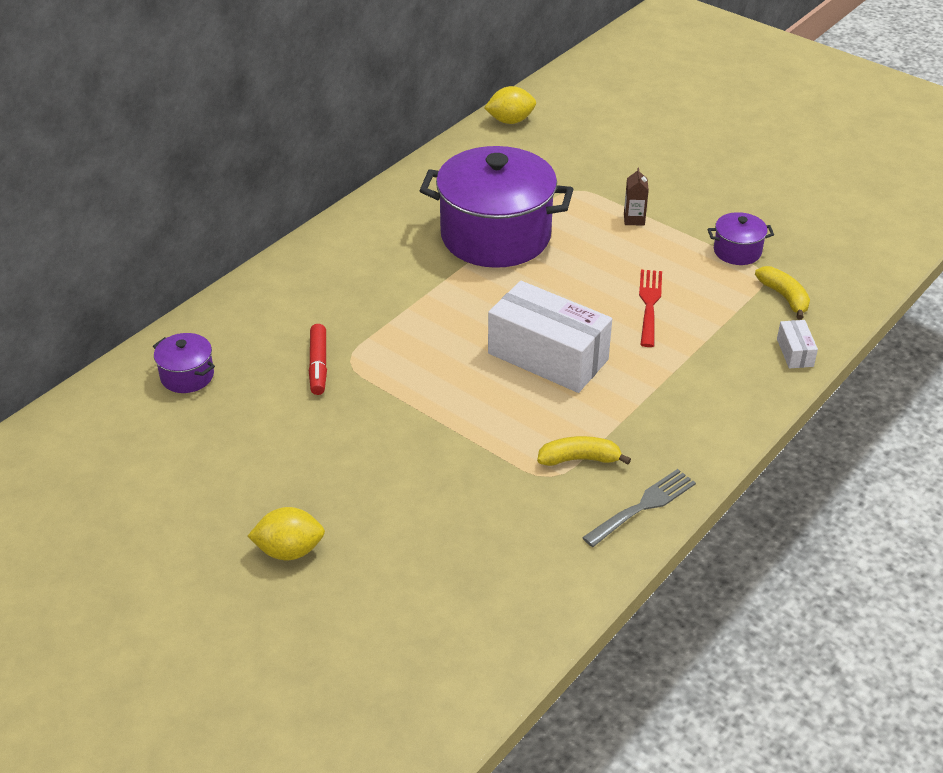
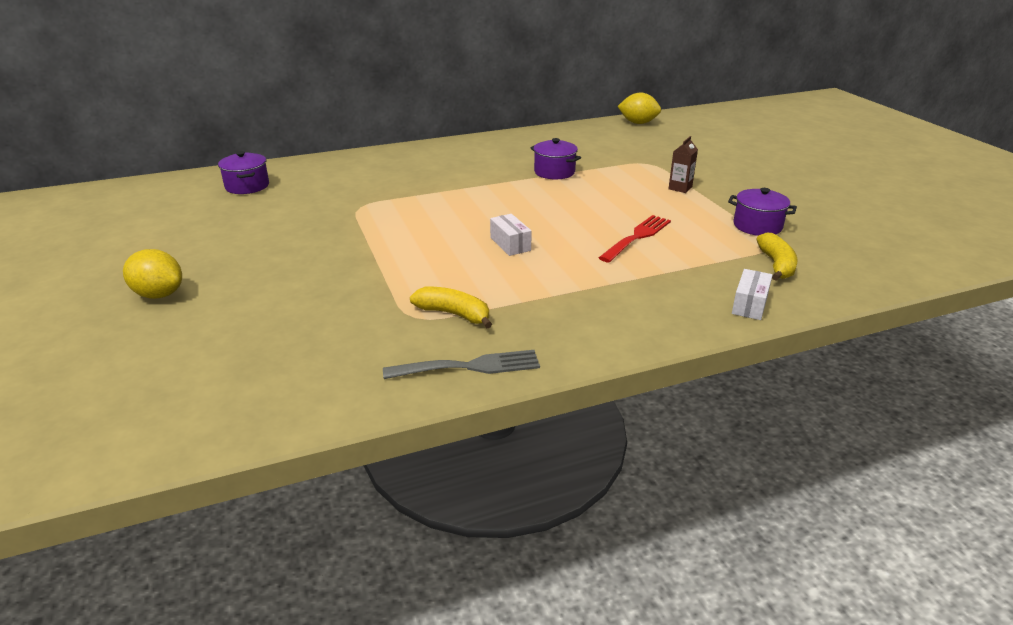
camera: 30 degrees right, 10 degrees down
red marker [309,324,327,395] -> none
purple pot [419,146,573,268] -> purple pot [530,138,581,179], size x0.43
white box [488,281,612,393] -> white box [490,214,532,256], size x0.43

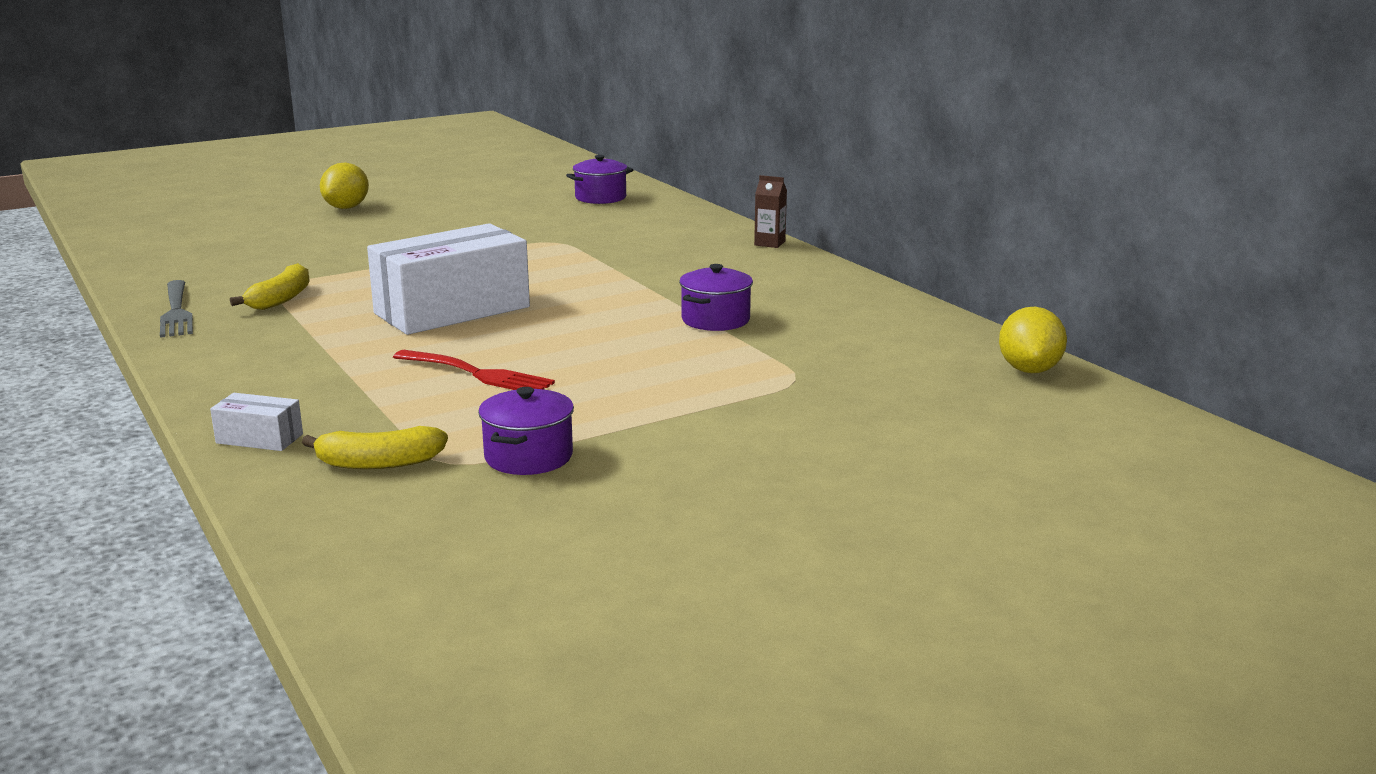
camera: 80 degrees right, 10 degrees down
white box [490,214,532,256] -> white box [367,223,530,335], size x2.34
brown carton [668,136,698,193] -> brown carton moved to [754,175,787,248]

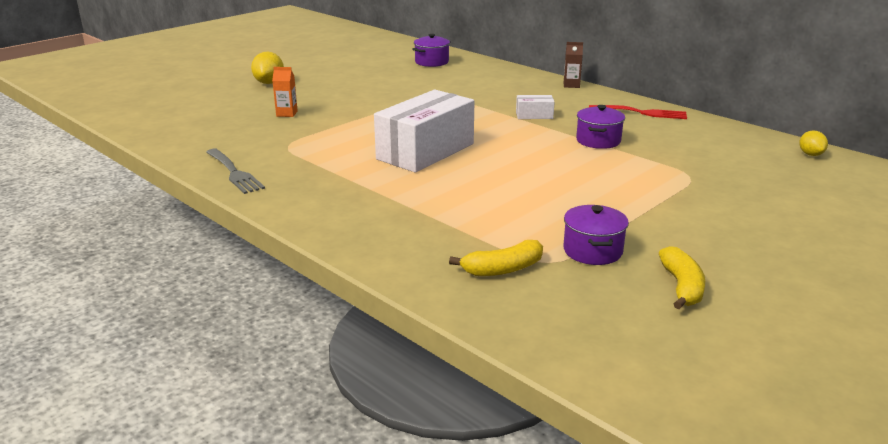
camera: 15 degrees left, 5 degrees up
white box [210,393,303,451] -> white box moved to [516,95,554,119]
yellow banana [230,263,310,310] -> yellow banana moved to [659,246,705,309]
red fork [393,350,555,390] -> red fork moved to [589,105,687,119]
yellow lemon [999,307,1067,373] -> yellow lemon [799,130,828,156], size x0.62
none -> orange carton [272,67,298,117]

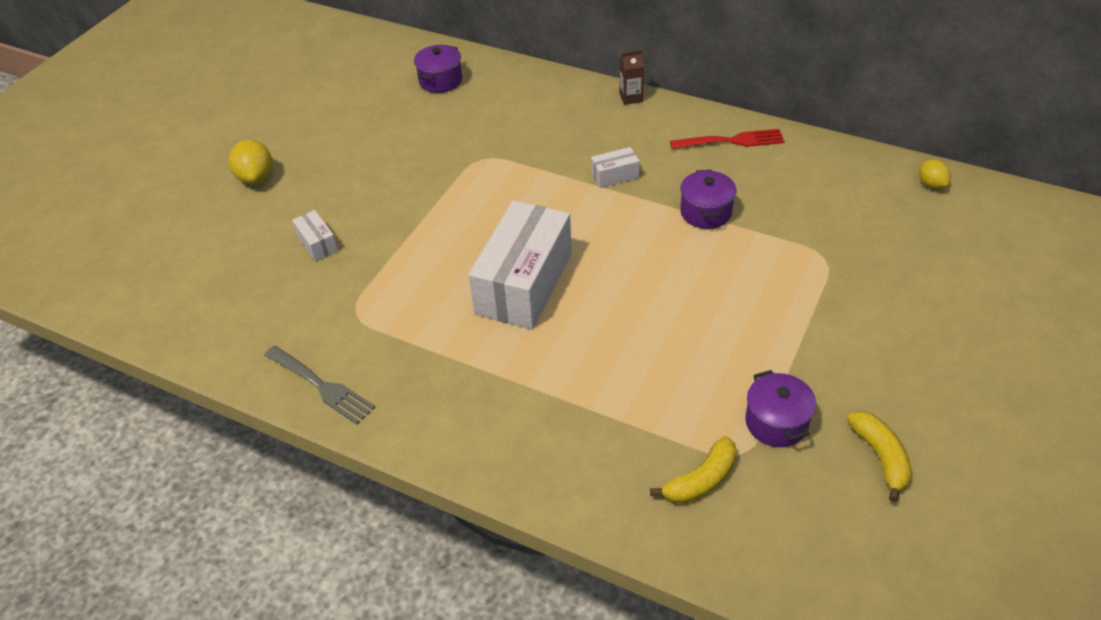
camera: 15 degrees left, 20 degrees up
orange carton [272,67,298,117] -> white box [292,210,338,261]

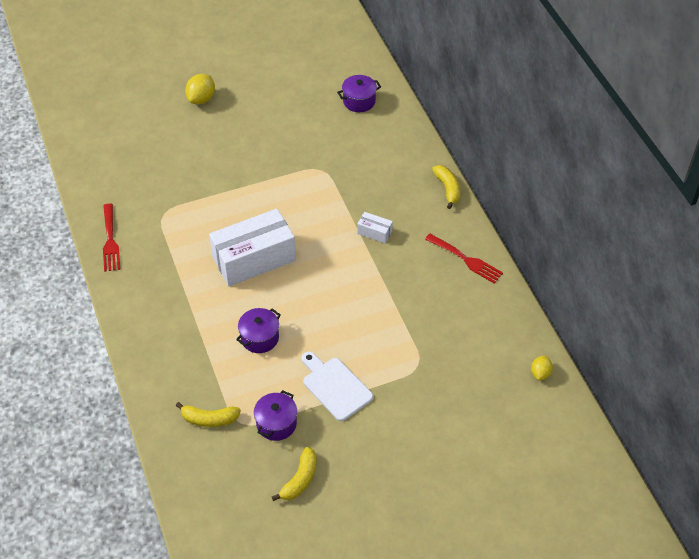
camera: 40 degrees right, 5 degrees up
grey fork [264,346,375,425] -> red fork [103,204,120,272]
white box [292,210,338,261] -> none
brown carton [620,50,644,105] -> yellow banana [432,165,461,209]
purple pot [680,170,737,229] -> purple pot moved to [236,308,281,353]
none -> white cutting board [302,352,373,421]

